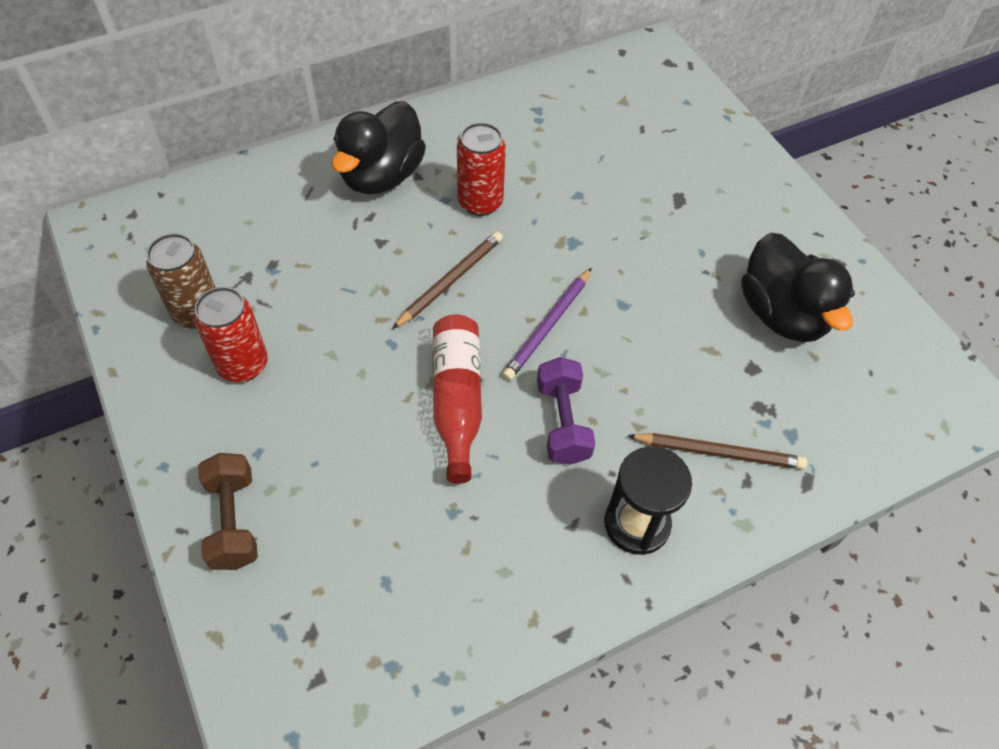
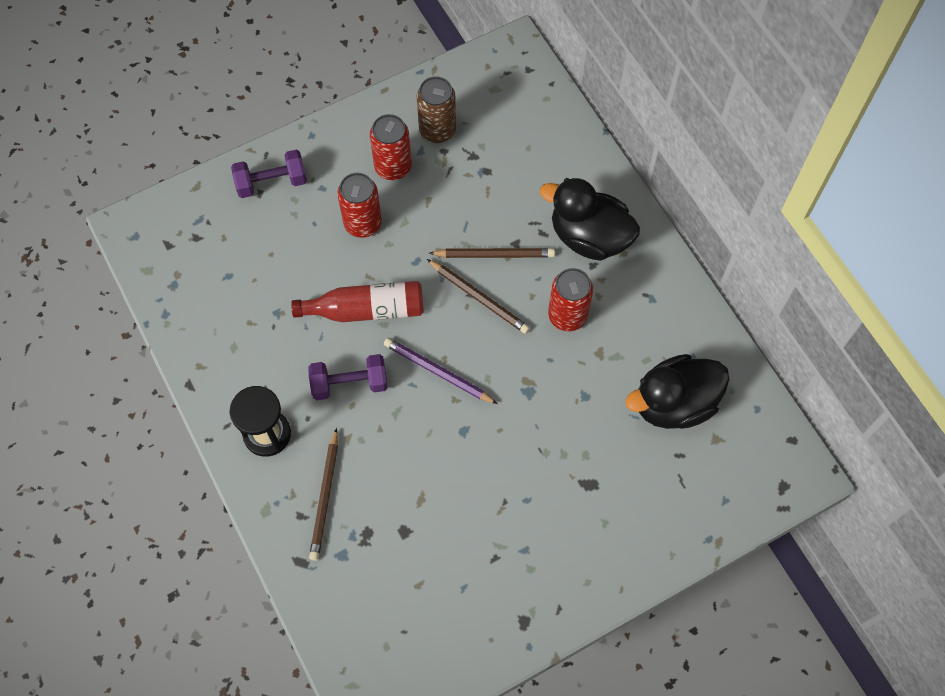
camera: 90 degrees right, 10 degrees up
brown dumbbell [198,453,258,570] -> purple dumbbell [231,150,307,198]
black duck [741,233,855,342] -> black duck moved to [625,354,729,429]
none -> red can [337,173,382,238]
none -> brown pencil [429,248,555,258]

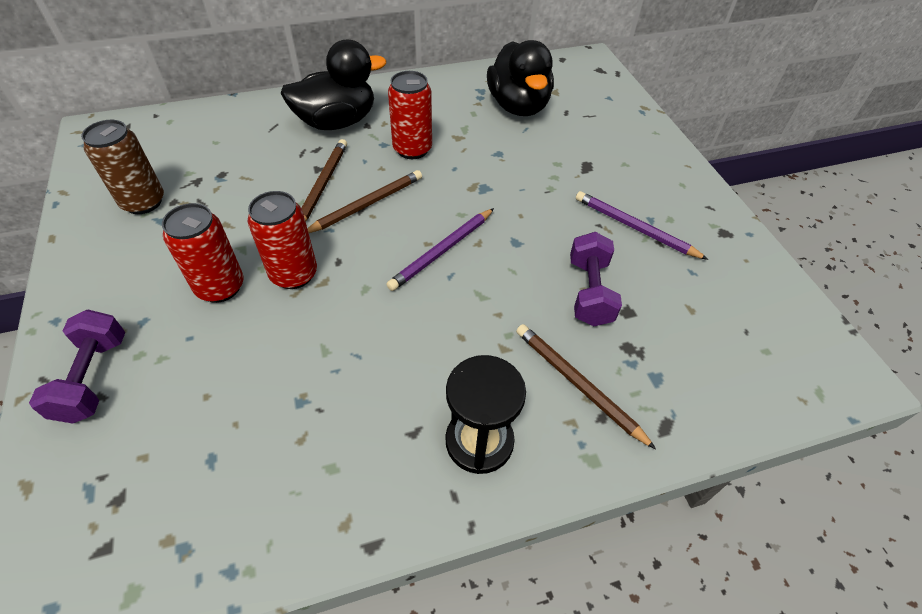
camera: 80 degrees left, 15 degrees down
red bottle [291,281,424,322] -> none
purple dumbbell [308,354,387,400] -> purple dumbbell moved to [570,232,622,326]
brown pencil [309,428,338,561] -> brown pencil turned 150 degrees counterclockwise [516,324,656,449]
red can [370,114,412,180] -> red can moved to [248,191,317,289]
black duck [540,178,640,261] -> black duck turned 150 degrees counterclockwise [280,40,386,130]
none -> purple pencil [576,191,709,260]

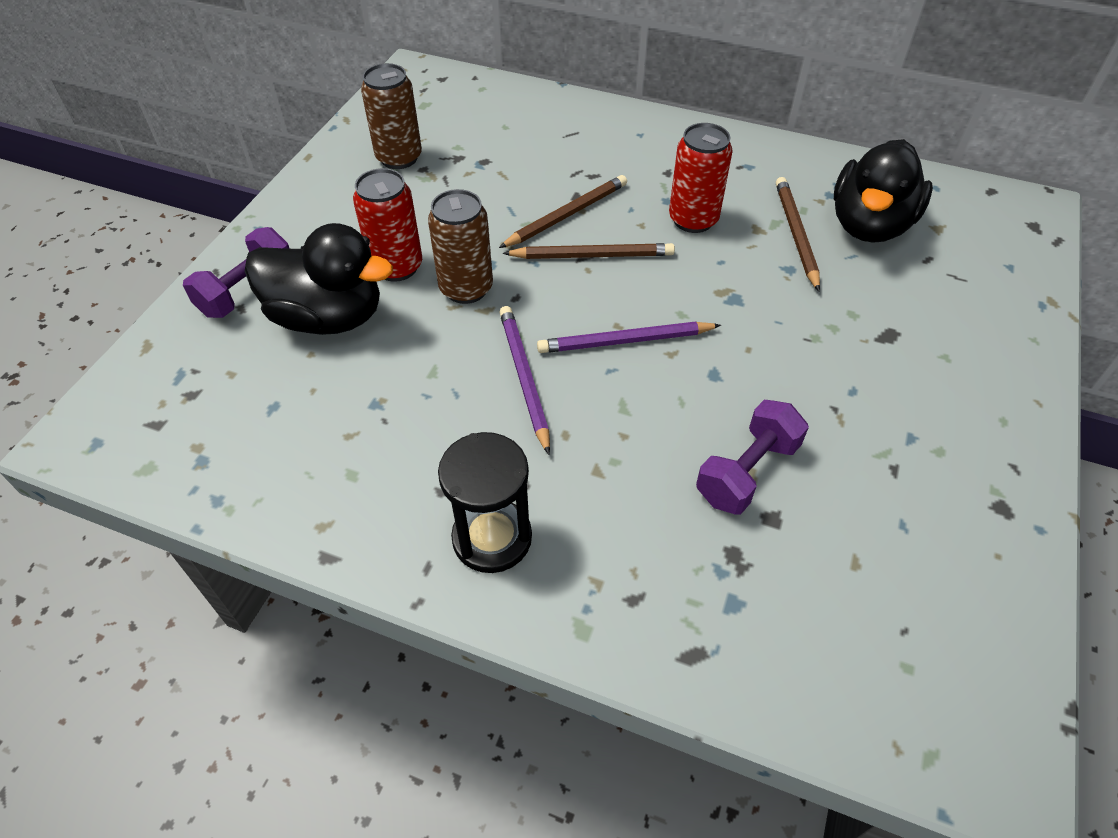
camera: 40 degrees right, 0 degrees up
red can [248,191,317,289] -> brown can [428,189,493,304]
black duck [280,40,386,130] -> black duck moved to [245,223,393,335]
brown pencil [516,324,656,449] -> brown pencil moved to [776,177,820,292]
purple pencil [576,191,709,260] -> purple pencil moved to [499,306,550,455]

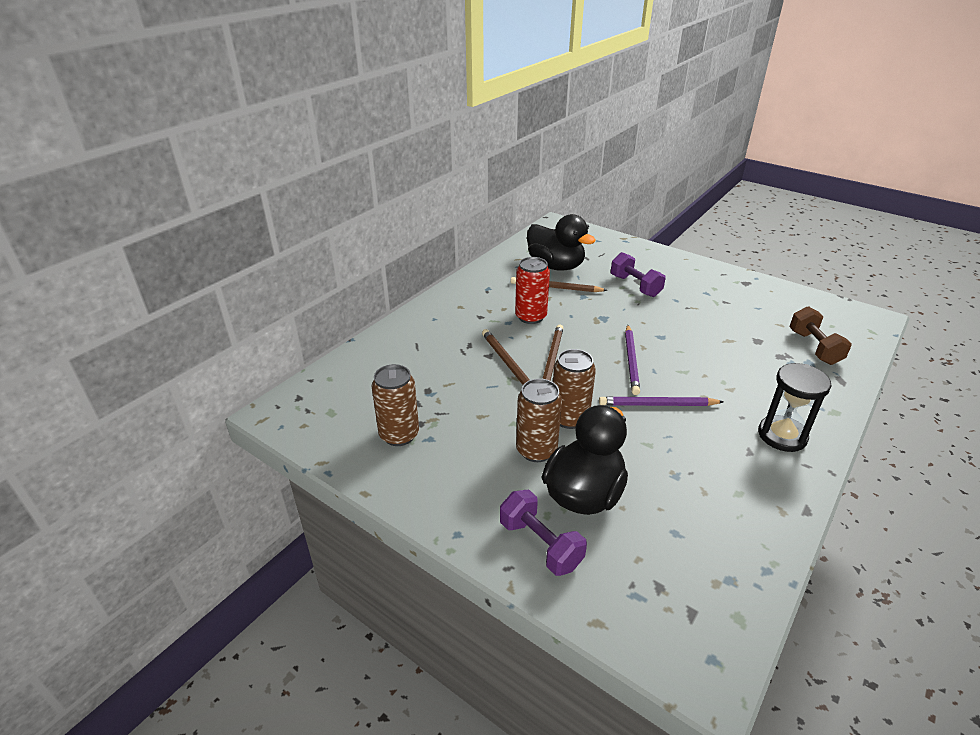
camera: 75 degrees left, 15 degrees down
red can [353,168,422,282] -> brown can [516,379,562,462]
purple dumbbell [696,400,809,515] -> purple dumbbell moved to [611,252,666,297]
none -> brown dumbbell [789,306,852,365]

